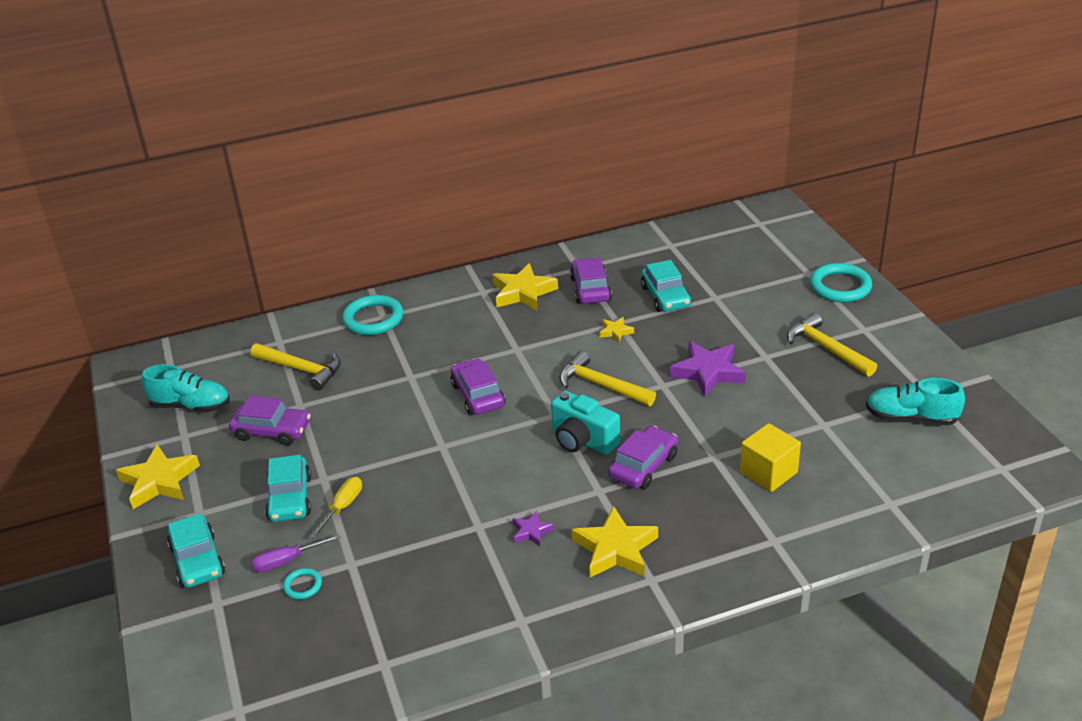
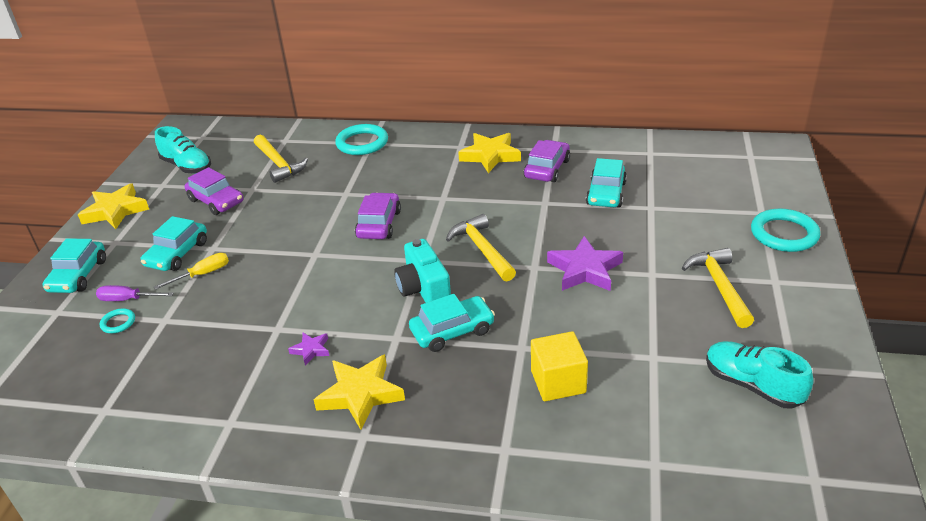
camera: 30 degrees right, 0 degrees up
yellow star [599,317,634,342] -> none
purple car [608,426,678,489] -> turquoise car [409,294,495,352]

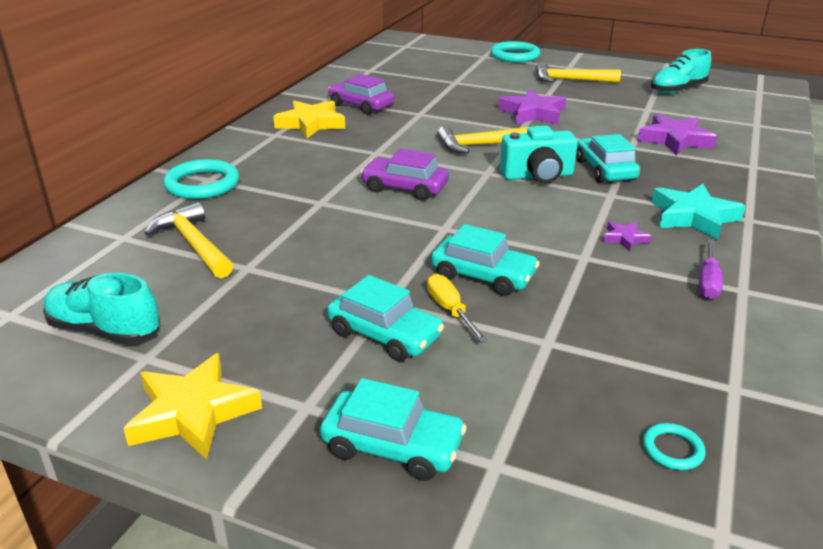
camera: 80 degrees left, 5 degrees down
purple screwdriver [96,285,173,301] -> purple screwdriver moved to [699,240,723,299]
turquoise ring [100,308,135,333] -> turquoise ring moved to [643,423,706,470]
turquoise shoe [155,126,211,173] -> turquoise shoe turned 120 degrees counterclockwise [43,273,160,345]
purple car [185,167,243,215] -> none
yellow hammer [254,135,308,183] -> yellow hammer turned 105 degrees counterclockwise [144,202,233,278]
yellow star [314,354,405,430] -> turquoise star [651,184,746,240]
yellow cube [531,331,588,401] -> purple star [638,114,717,155]
turquoise car [586,158,627,207] -> turquoise car moved to [431,224,540,296]

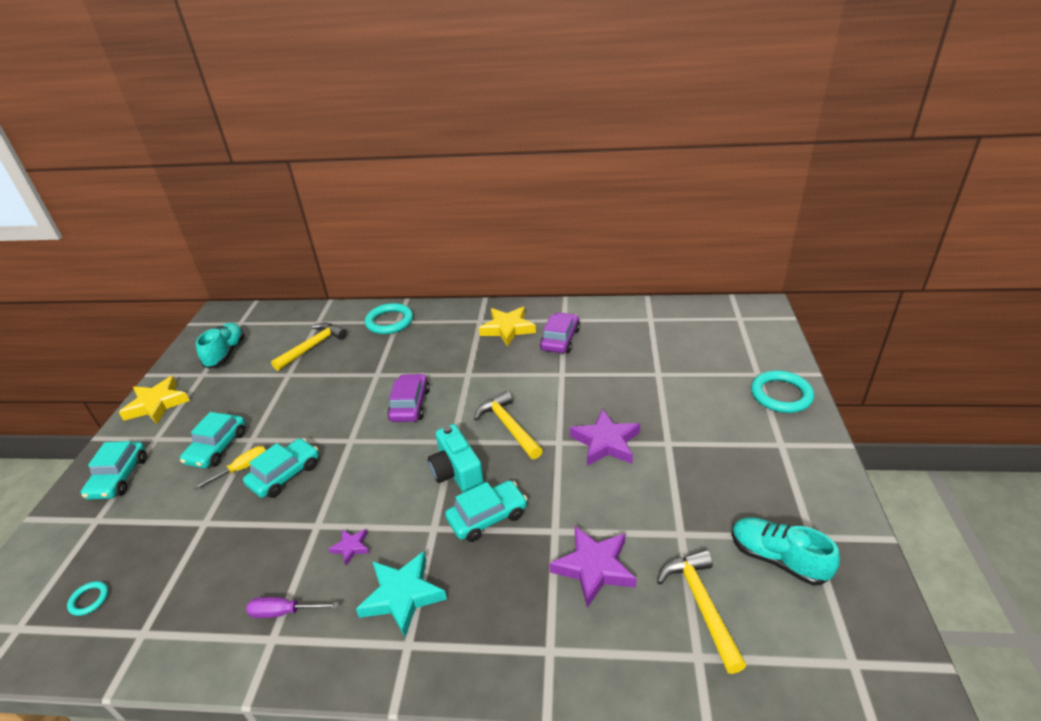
camera: 75 degrees right, 5 degrees up
turquoise car [431,224,540,296] -> turquoise car turned 150 degrees counterclockwise [243,438,319,498]
yellow hammer [536,62,621,83] -> yellow hammer moved to [657,550,746,674]

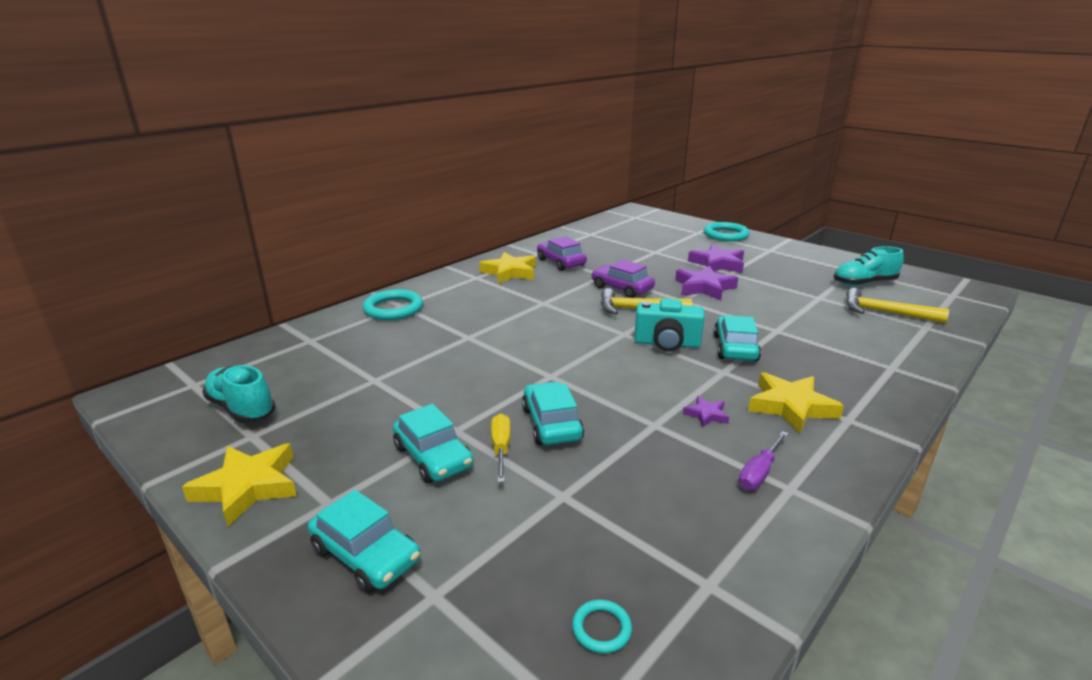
camera: 55 degrees left, 10 degrees down
yellow hammer [271,323,347,371] -> none
turquoise star [356,551,447,637] -> yellow star [748,372,844,433]
purple car [387,374,430,422] -> purple car moved to [591,260,655,298]
purple star [549,526,636,608] -> purple star moved to [688,244,744,273]

